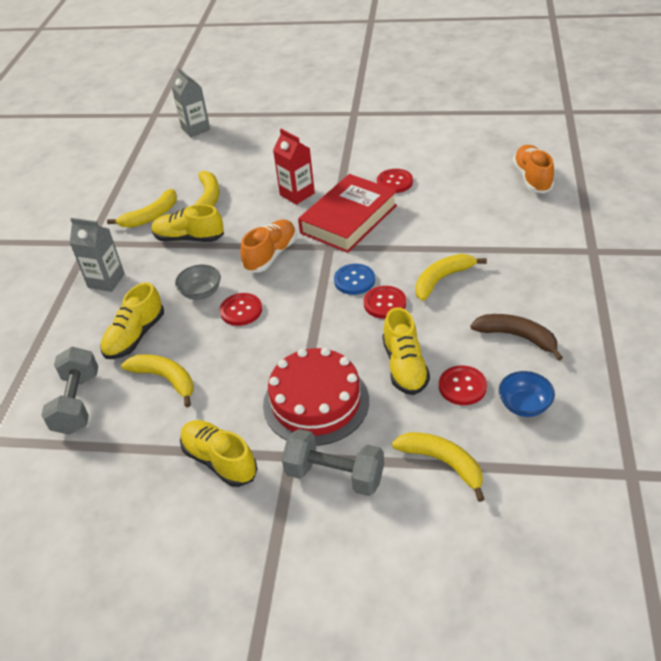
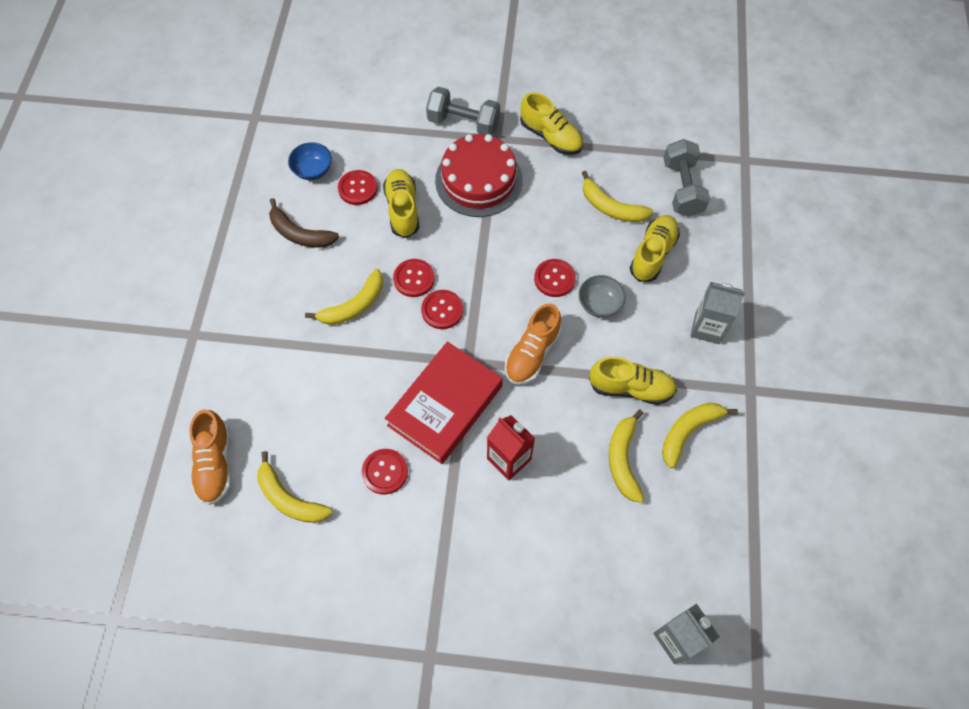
camera: 175 degrees right, 20 degrees up
blue button [334,264,375,295] -> red button [421,290,463,329]
yellow banana [392,432,484,502] -> yellow banana moved to [257,451,332,523]

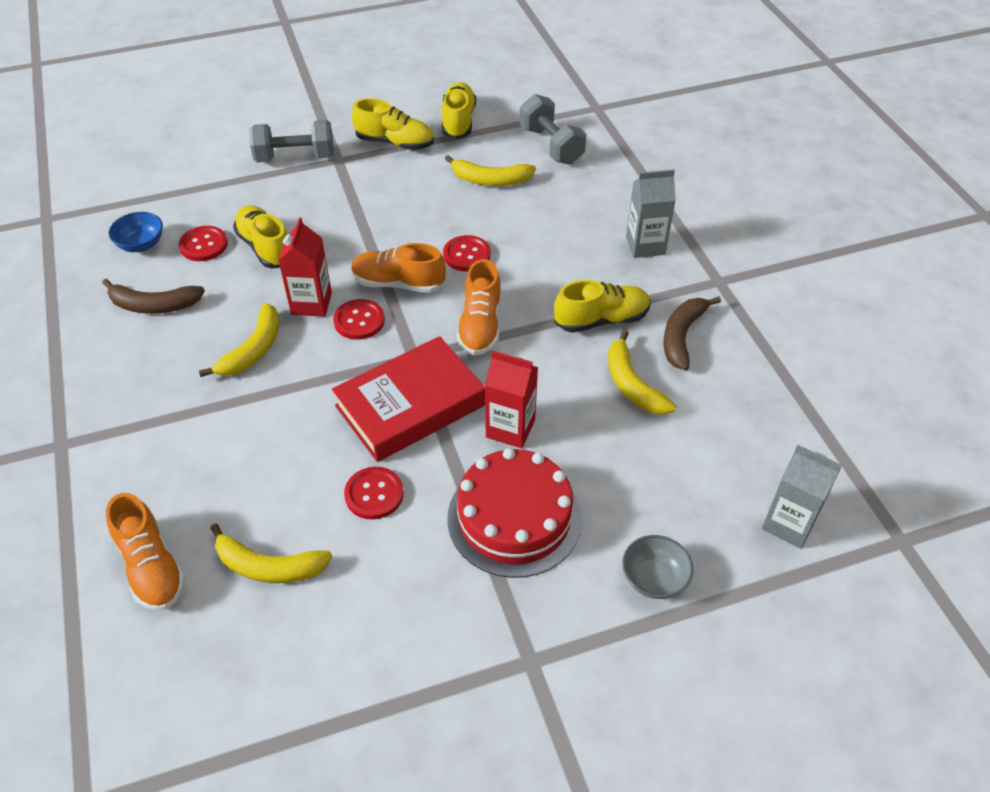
camera: 25 degrees left, 15 degrees down
red book [385,341,503,464] -> red book turned 45 degrees clockwise [332,336,485,462]
red button [393,259,435,297] -> red carton [278,217,332,317]
red cake [435,134,522,217] -> red cake moved to [448,448,582,578]
grey bowl [579,275,626,318] -> grey bowl moved to [622,535,693,599]
yellow shoe [630,215,680,282] -> yellow shoe moved to [442,82,476,139]
yellow banana [662,403,738,468] -> brown banana [663,296,721,371]
none -> orange shoe [351,243,446,293]

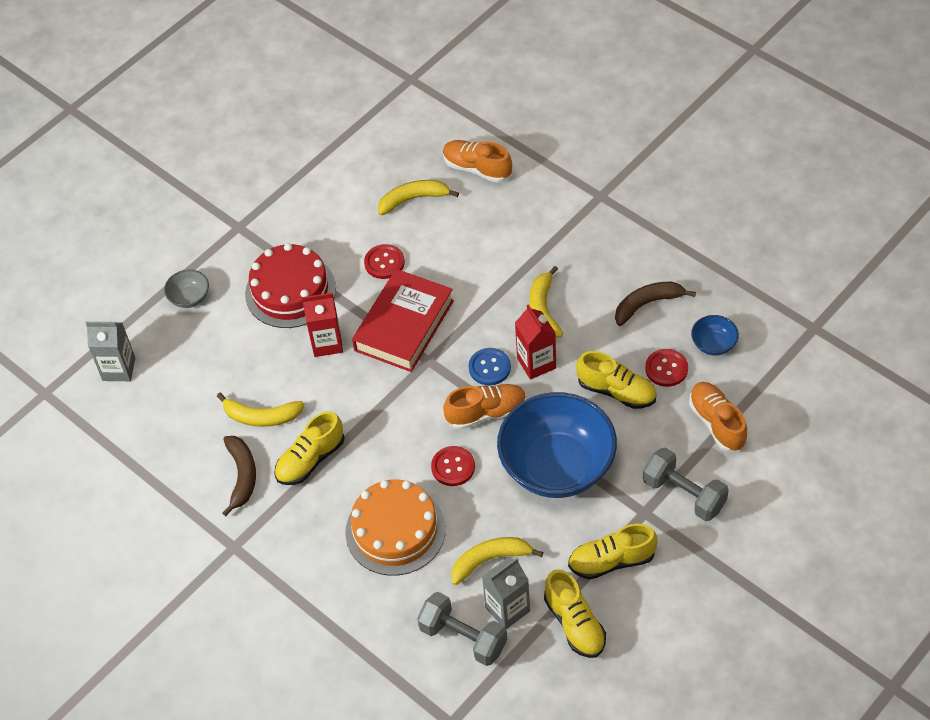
camera: 155 degrees right, 5 degrees up
grey dumbbell [249,120,334,163] -> grey dumbbell turned 75 degrees clockwise [643,447,729,521]
red button [333,299,385,340] -> blue button [469,348,511,385]
orange shoe [456,259,501,356] -> orange shoe moved to [689,382,748,452]
yellow banana [608,330,676,415] -> yellow banana turned 150 degrees clockwise [217,393,304,427]
grey carton [626,169,676,258] -> grey carton moved to [482,558,530,629]
none -> orange cake [345,479,446,576]
none -> blue bowl [497,392,617,498]

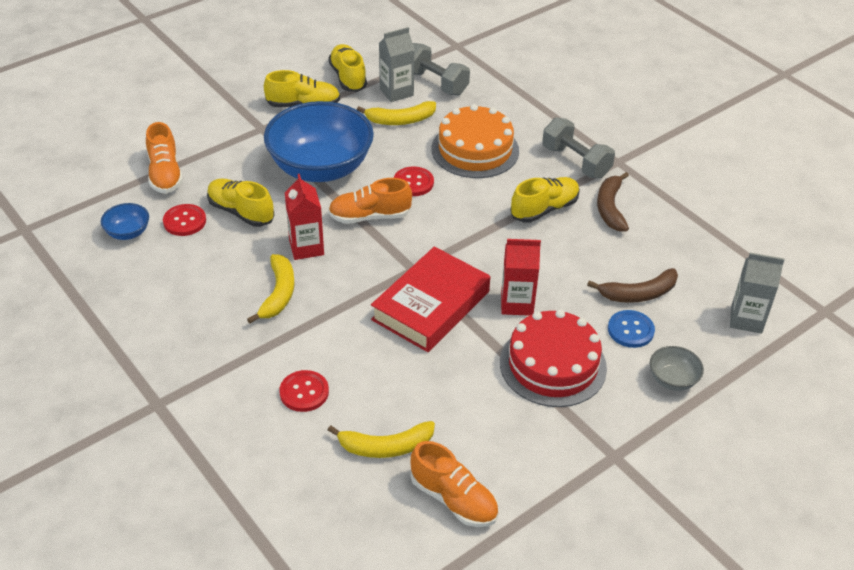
camera: 175 degrees left, 10 degrees down
yellow banana [217,393,304,427] -> none
red button [364,244,405,279] -> red button moved to [279,370,329,412]
orange shoe [443,140,512,183] -> orange shoe moved to [411,441,498,527]
blue button [469,348,511,385] -> blue button moved to [608,310,655,348]
brown banana [615,282,696,326] -> brown banana moved to [587,268,678,303]
grey dumbbell [643,447,729,521] -> grey dumbbell moved to [542,117,615,178]

